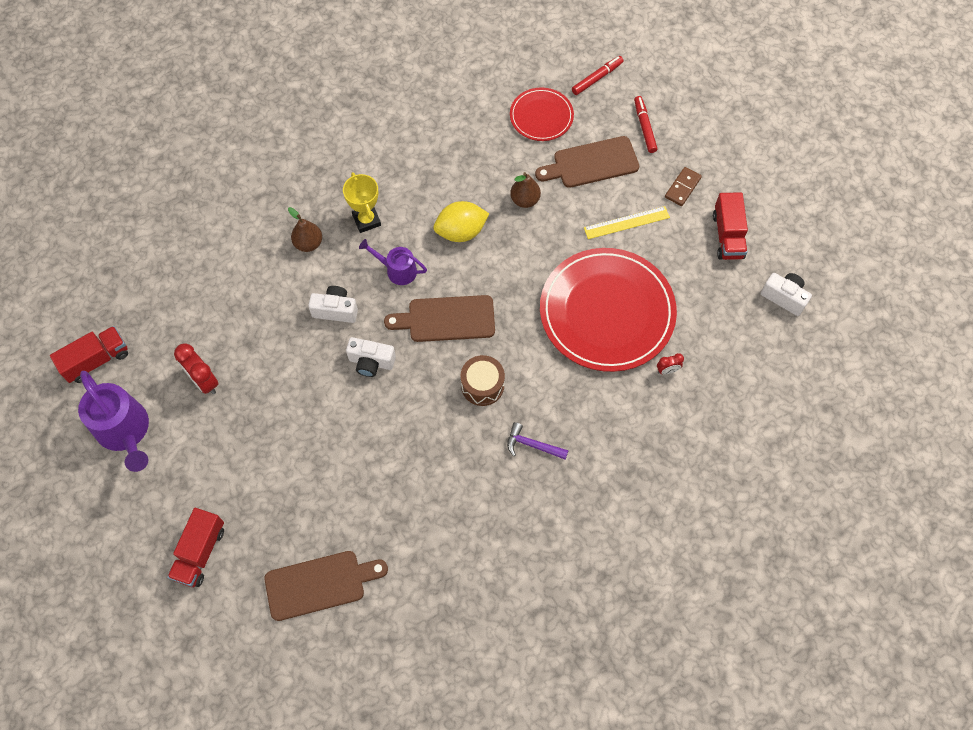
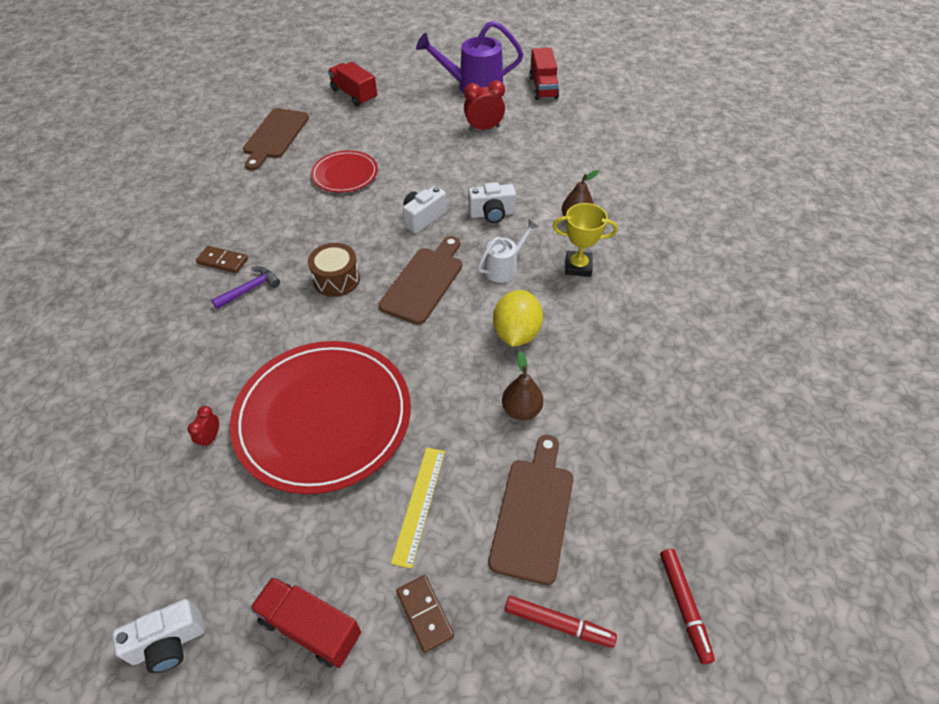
camera: 120 degrees right, 15 degrees down
white camera [308,286,358,323] -> white camera turned 45 degrees clockwise [468,182,516,223]
purple watering can [359,239,427,285] -> white watering can [477,219,539,283]
red plate [510,87,574,141] -> red plate moved to [311,150,378,193]
none -> brown domino [196,246,248,273]

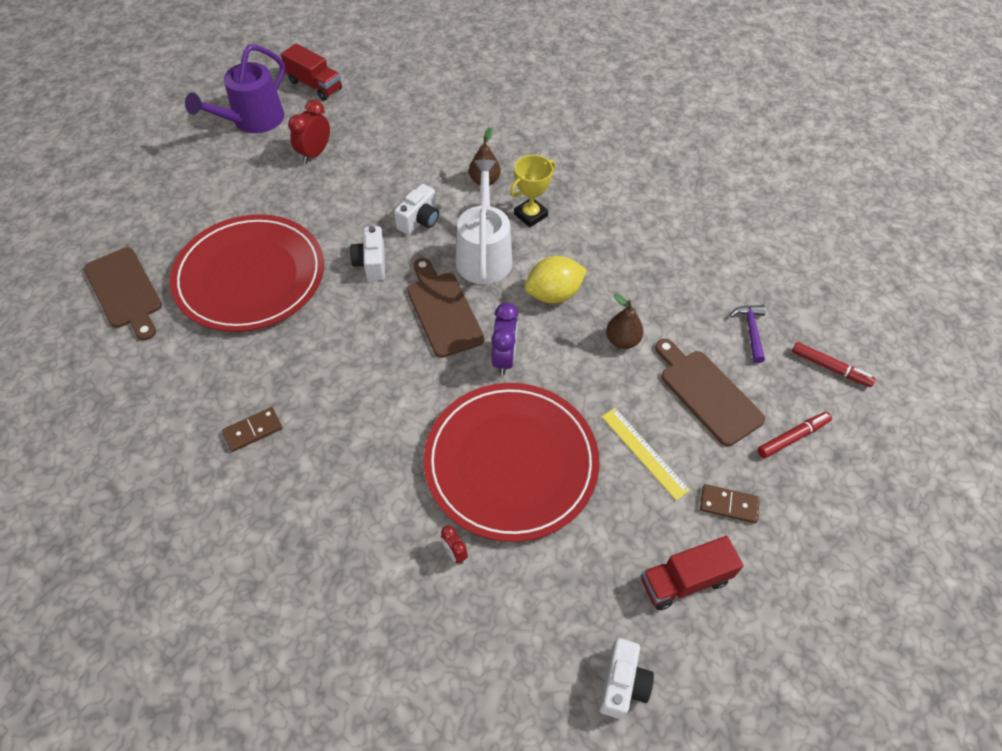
camera: 50 degrees left, 5 degrees up
purple hammer [211,267,280,309] -> purple hammer moved to [730,305,766,363]
brown drum [308,243,360,297] -> none
red plate [311,150,378,193] -> red plate [170,214,324,332], size x1.95
red truck [328,62,377,107] -> none
white watering can [477,219,539,283] -> white watering can [456,160,512,284], size x1.74
yellow lemon [493,290,543,347] -> yellow lemon turned 75 degrees counterclockwise [525,256,587,303]
none -> purple clock [491,303,518,375]

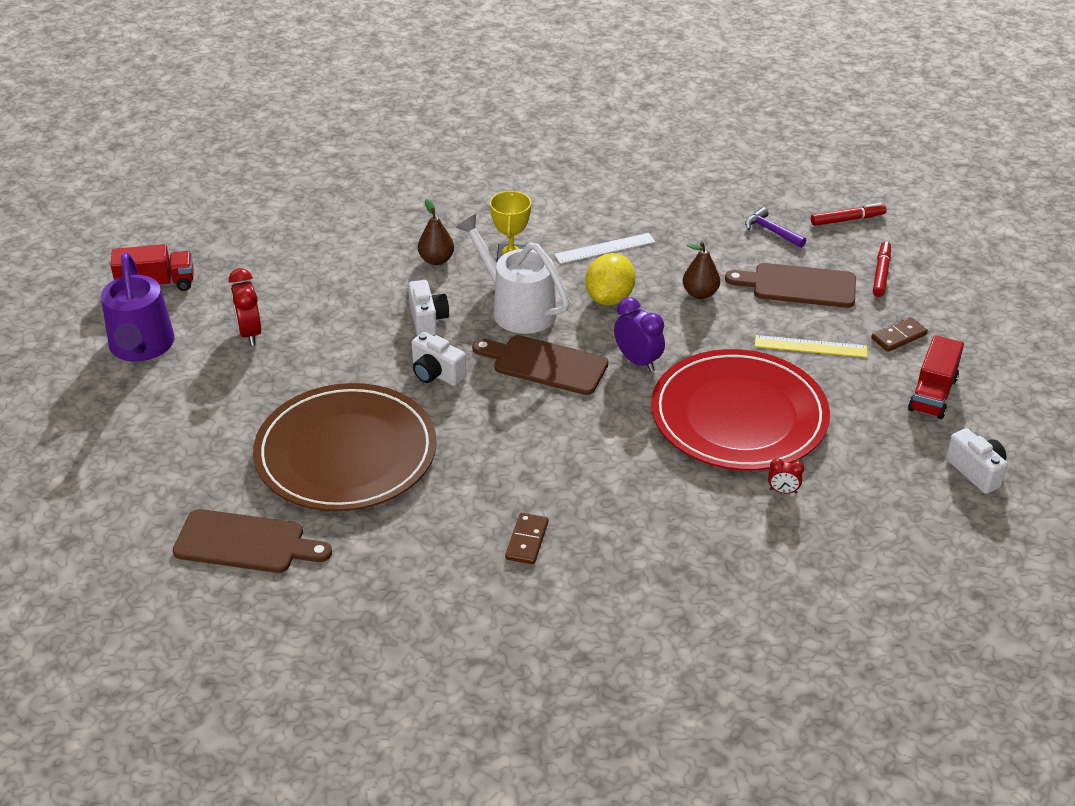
camera: 45 degrees left, 15 degrees down
red plate [170,214,324,332] -> brown plate [253,383,437,511]
none -> white ruler [554,233,655,264]

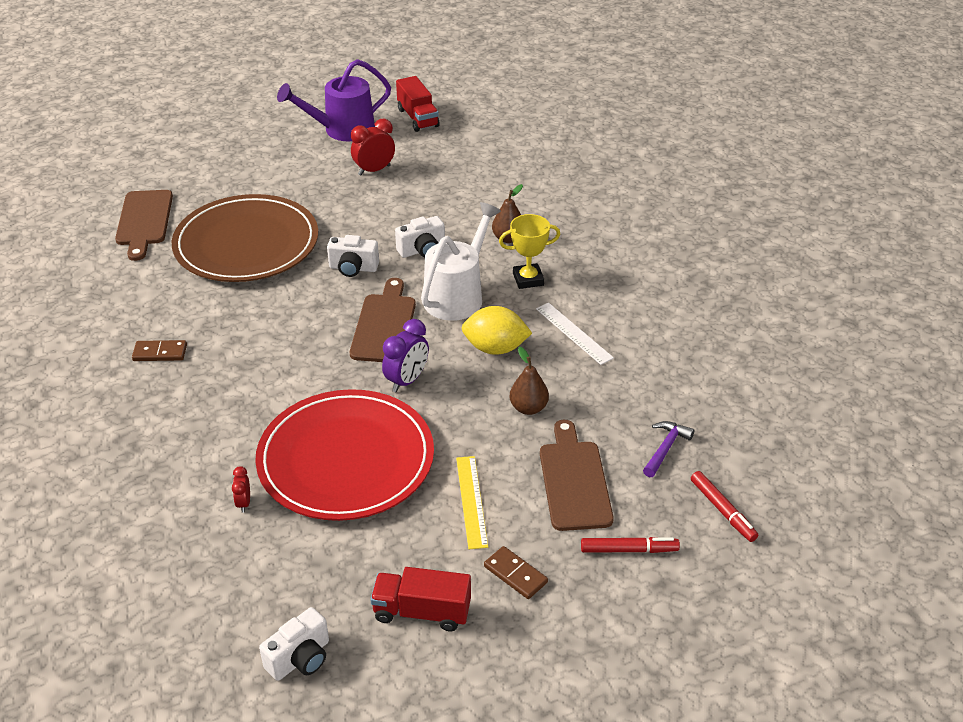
camera: 75 degrees right, 0 degrees up
white camera [411,332,467,386] -> white camera turned 105 degrees counterclockwise [327,235,379,277]

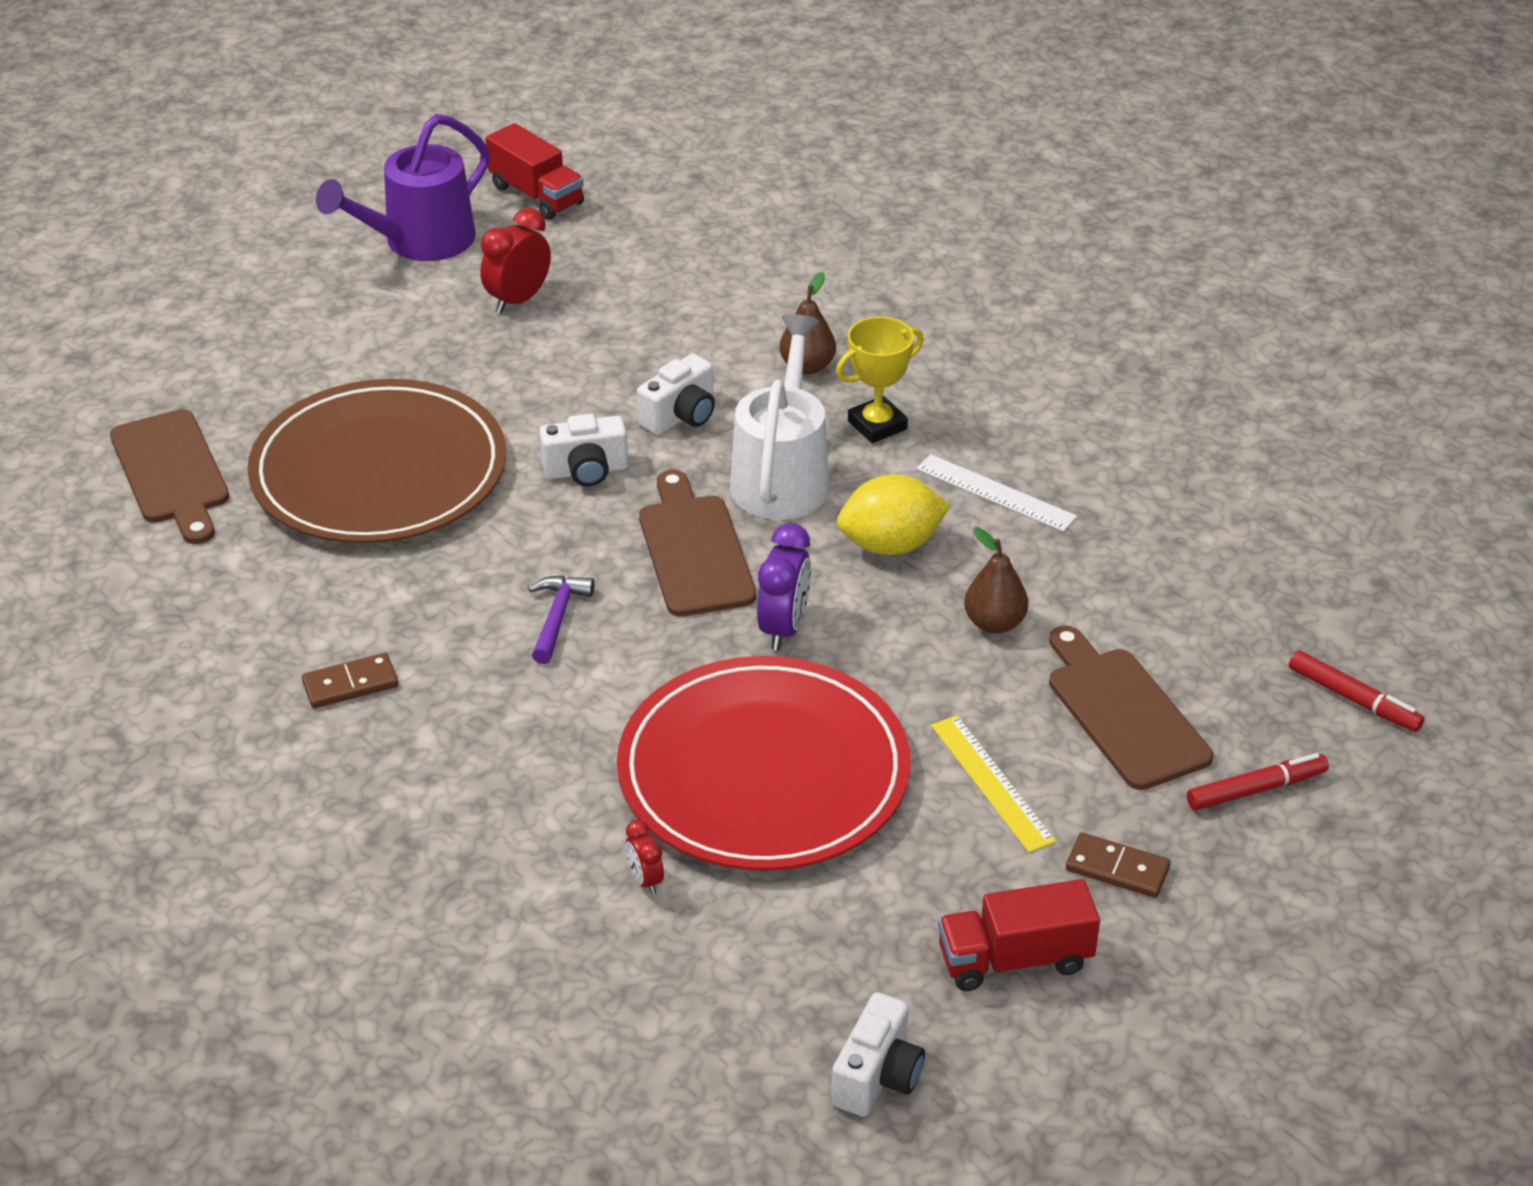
camera: 20 degrees left, 0 degrees up
purple hammer [643,421,694,477] -> purple hammer moved to [528,575,595,664]

